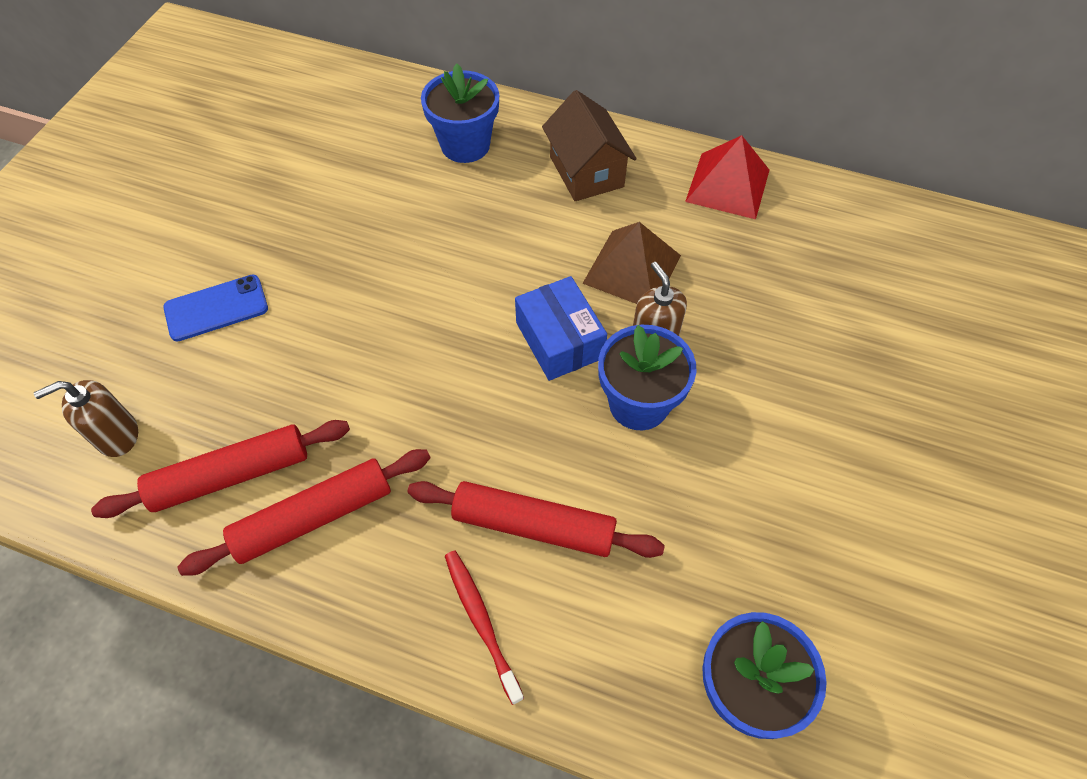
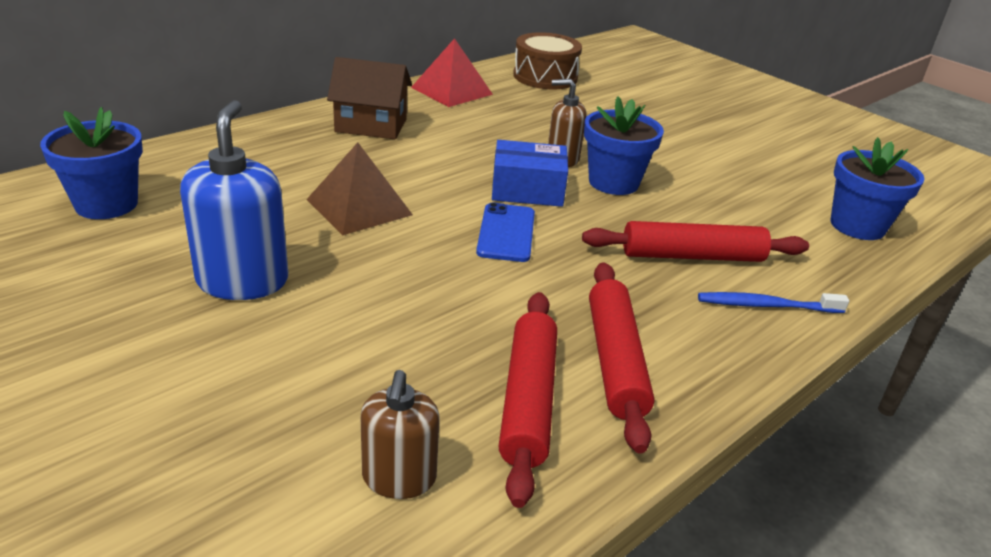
camera: 65 degrees left, 25 degrees down
blue phone [163,275,268,342] -> blue phone moved to [476,203,535,262]
red rolling pin [408,481,665,558] -> red rolling pin turned 45 degrees clockwise [582,221,809,262]
blue flower pot [421,64,499,163] -> blue flower pot moved to [40,107,143,219]
red toothbrush [445,550,524,705] -> blue toothbrush [698,292,849,313]
brown pyramid [582,222,681,304] -> brown pyramid moved to [306,142,413,235]
none -> blue soap dispenser [180,100,288,300]
none -> brown drum [513,32,582,89]

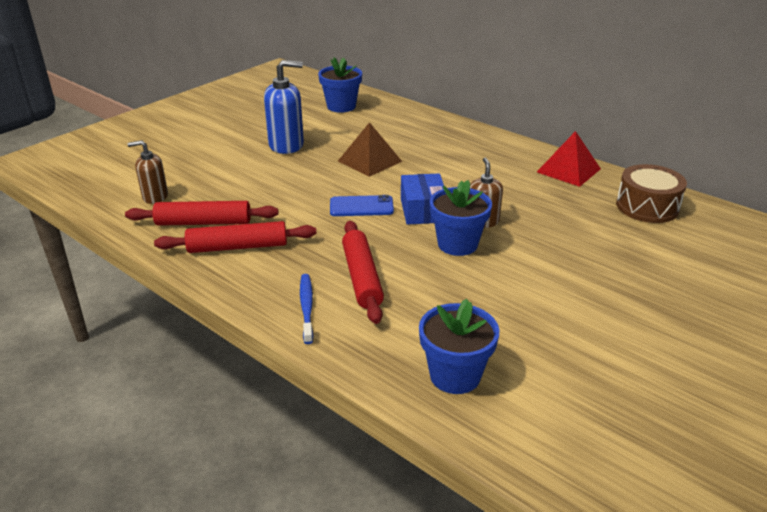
camera: 85 degrees right, 0 degrees up
brown house [327,57,412,139] -> none

